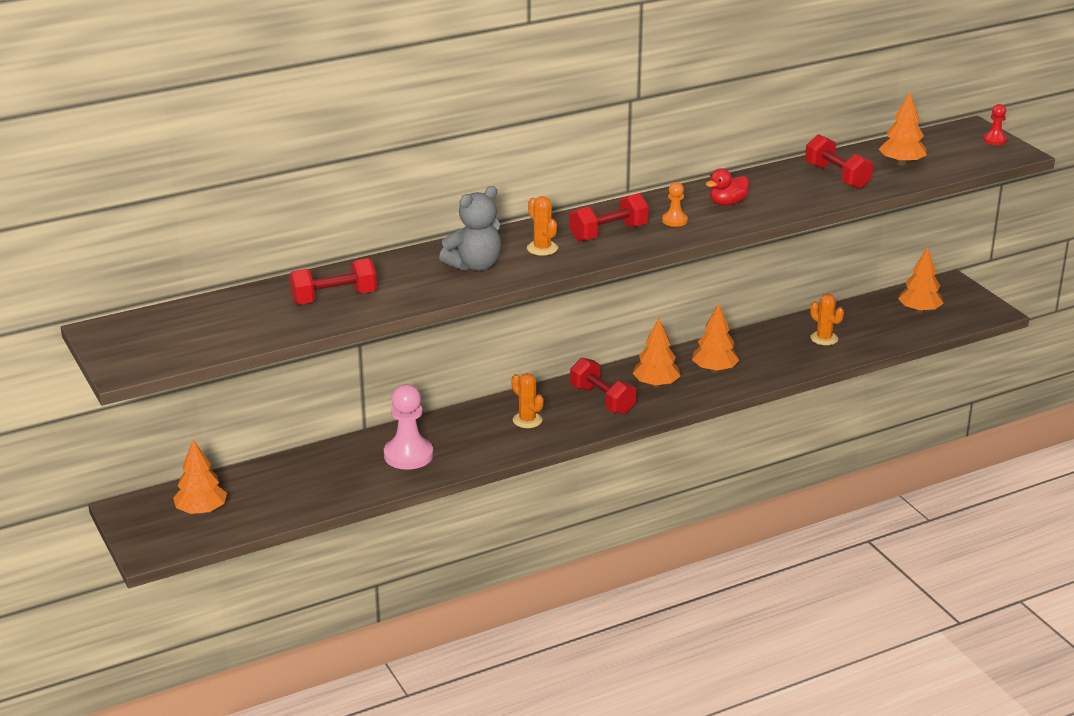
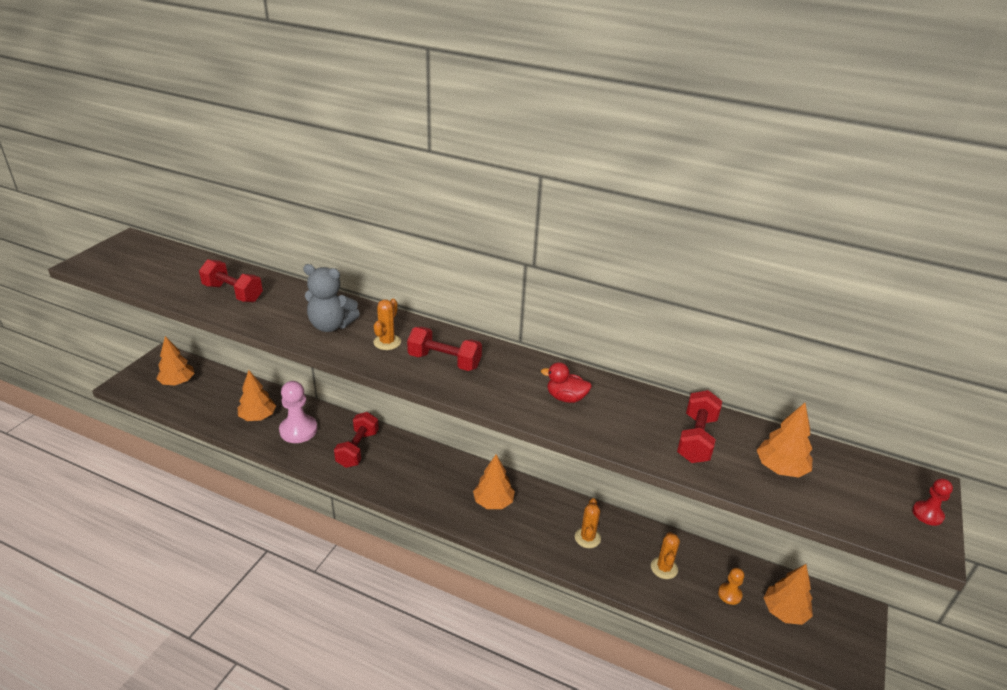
camera: 50 degrees right, 5 degrees up
orange cactus [511,373,544,428] -> orange cactus moved to [575,498,601,548]
red dumbbell [570,358,636,414] -> red dumbbell moved to [334,412,379,468]
orange pawn [662,182,688,227] -> orange pawn moved to [718,568,744,605]
orange tree [692,303,739,373] -> orange tree moved to [238,370,276,421]

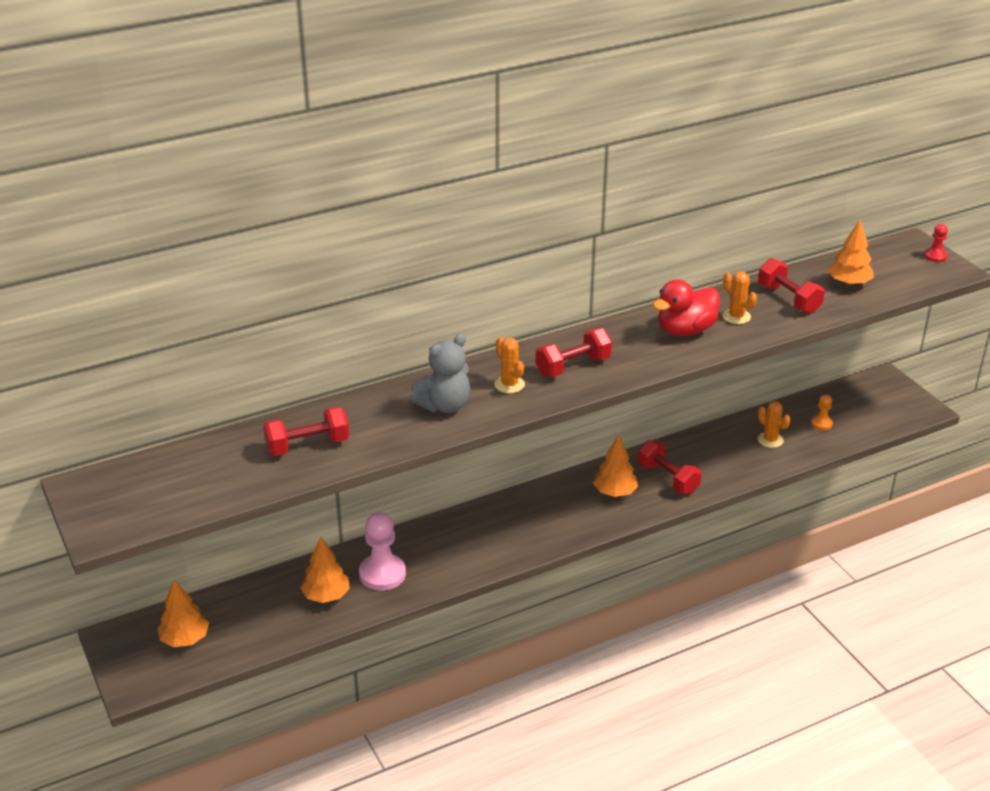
camera: 50 degrees left, 0 degrees up
red dumbbell [334,412,379,468] -> red dumbbell moved to [638,440,702,494]
red duck [541,362,592,403] -> red duck [653,279,720,336], size x1.63
orange cactus [575,498,601,548] -> orange cactus moved to [722,272,757,324]
orange tree [764,564,813,625] -> none

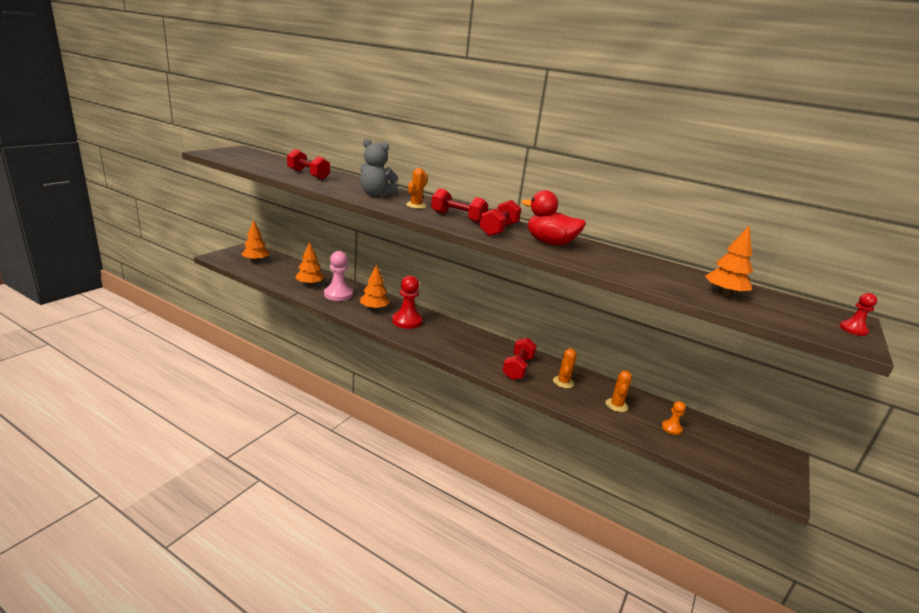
camera: 55 degrees right, 10 degrees down
orange tree [593,435,638,497] -> orange tree moved to [360,264,390,310]
orange cactus [722,272,757,324] -> orange cactus moved to [553,348,577,388]
red dumbbell [758,258,825,314] -> red dumbbell moved to [480,200,521,236]
none -> red pawn [392,276,422,329]

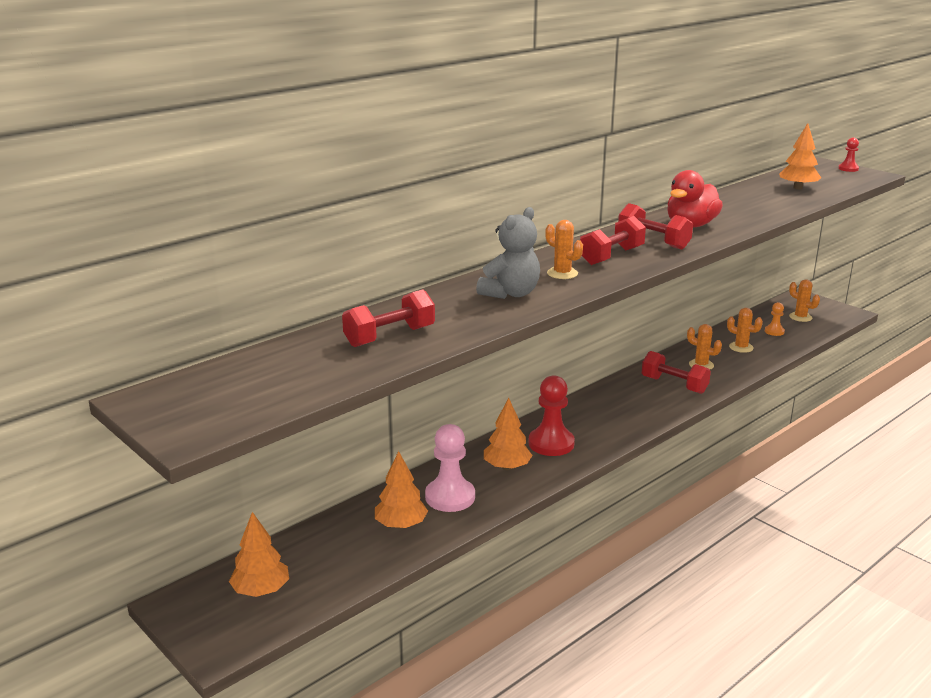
camera: 70 degrees left, 0 degrees up
none -> orange cactus [789,279,820,322]

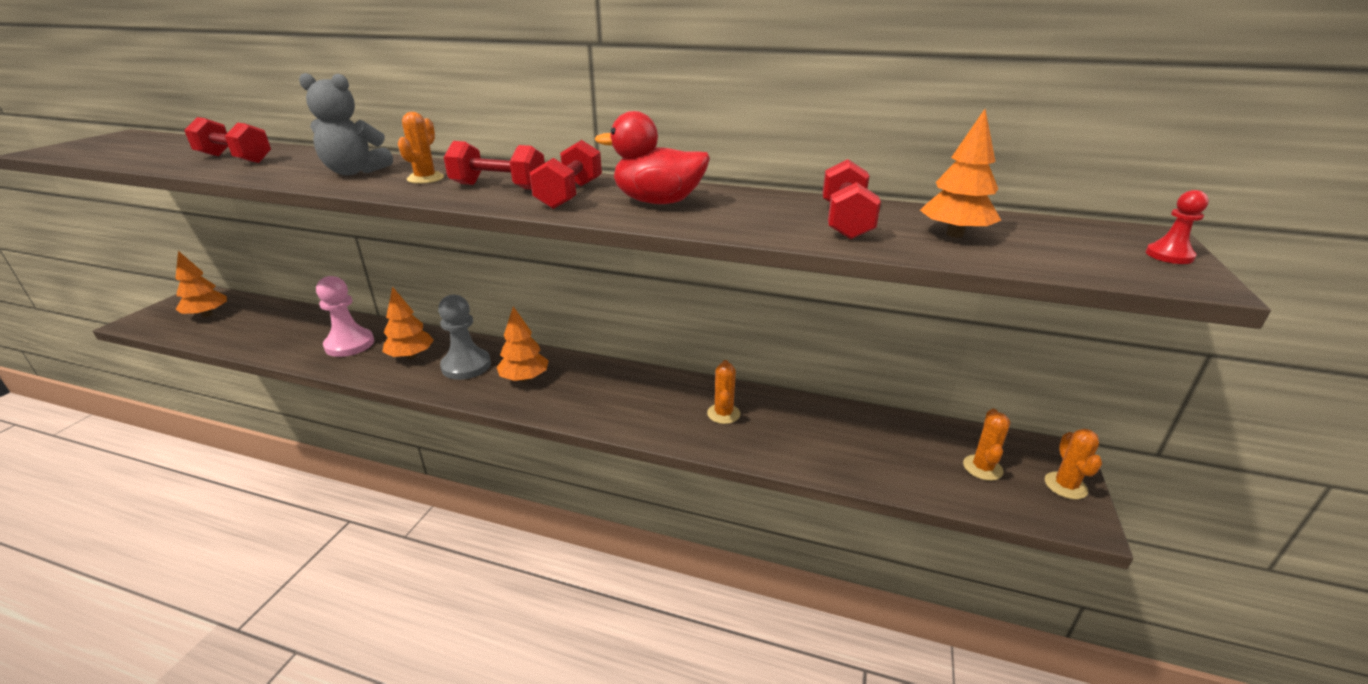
camera: 60 degrees right, 5 degrees up
orange tree [375,451,428,529] -> orange tree moved to [497,306,549,382]
red pawn [529,375,575,456] -> grey pawn [438,294,491,380]
red dumbbell [642,351,711,394] -> red dumbbell moved to [822,159,881,239]
orange cactus [727,308,763,353] -> orange cactus moved to [1045,429,1102,500]
orange pawn [765,302,785,336] -> none

